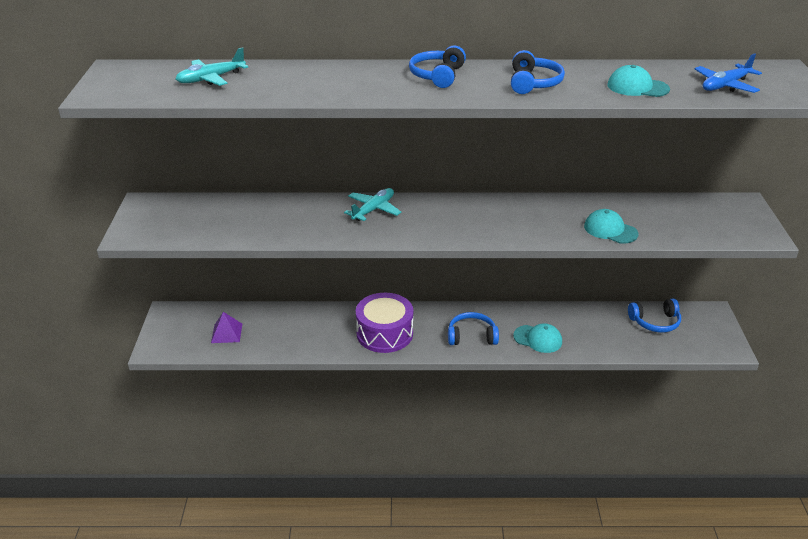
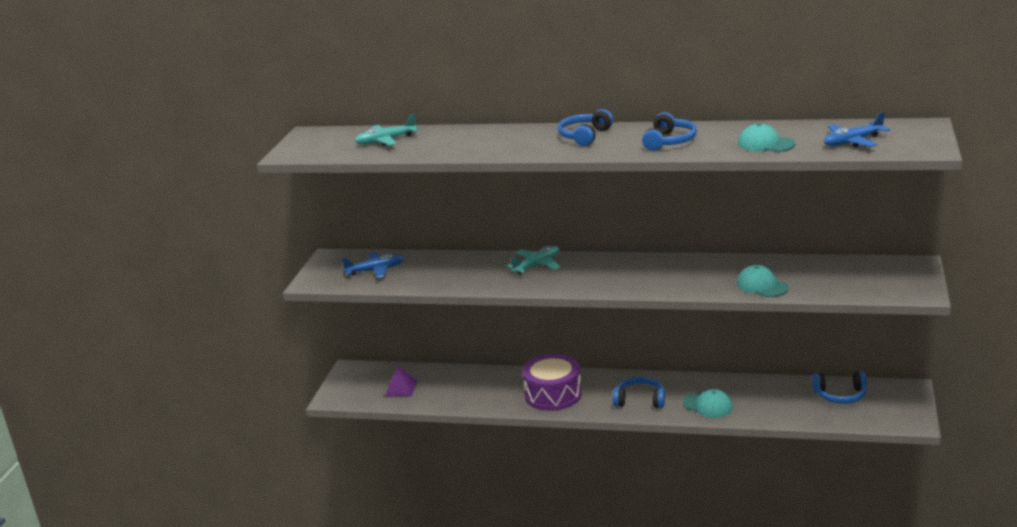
camera: 15 degrees right, 10 degrees down
none -> blue plane [341,252,405,278]

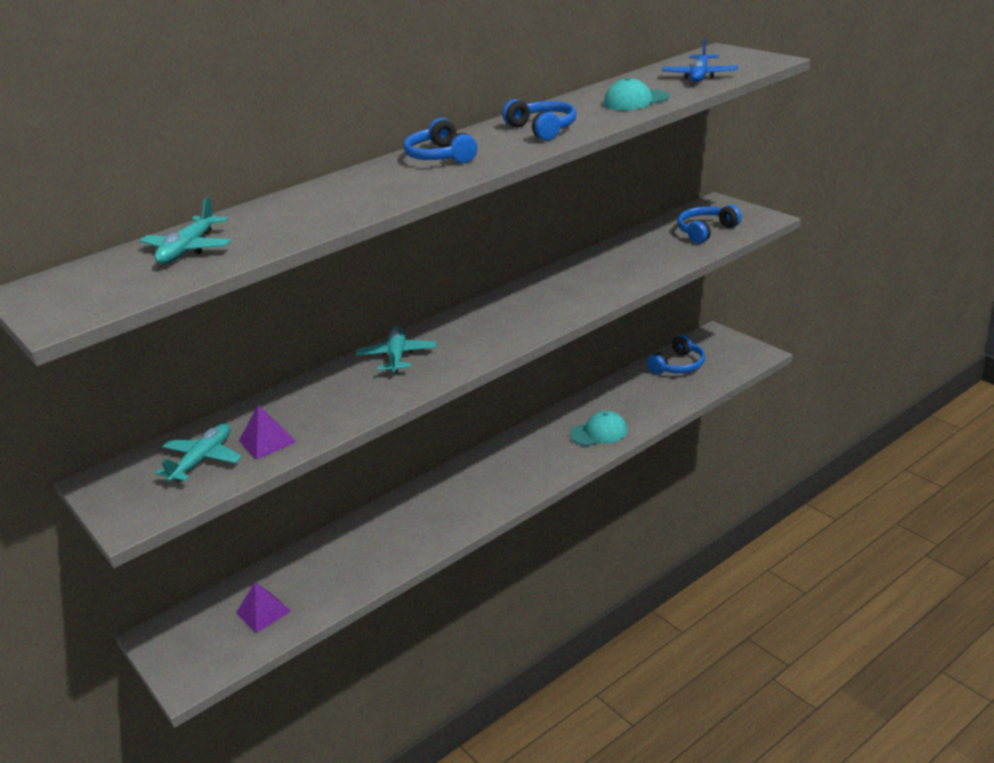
camera: 50 degrees left, 5 degrees up
blue plane [341,252,405,278] -> turquoise plane [156,424,242,482]
purple drum [522,354,582,411] -> none
blue headphones [613,377,665,408] -> blue headphones moved to [677,205,742,243]
turquoise cap [737,265,789,297] -> none
none -> purple pyramid [239,405,297,460]

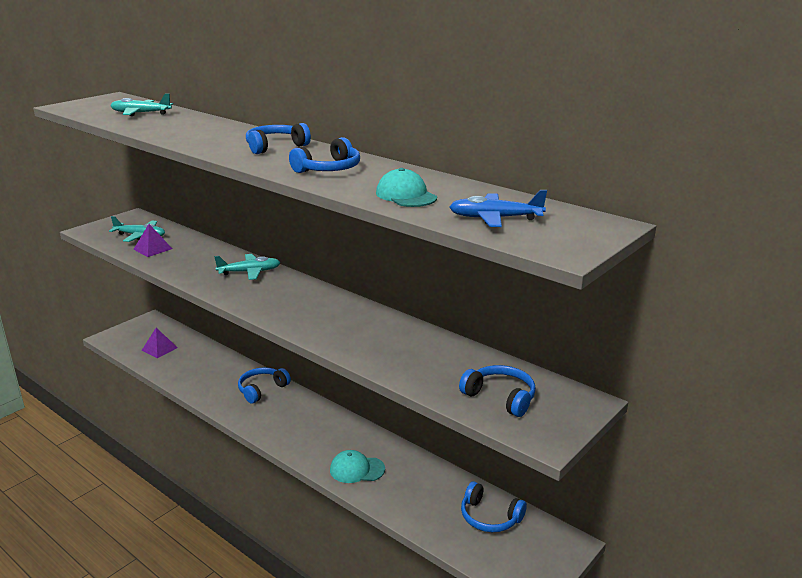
camera: 75 degrees right, 5 degrees down
turquoise cap [570,411,627,446] -> turquoise cap turned 120 degrees clockwise [330,450,385,483]
none -> blue headphones [238,367,291,404]

